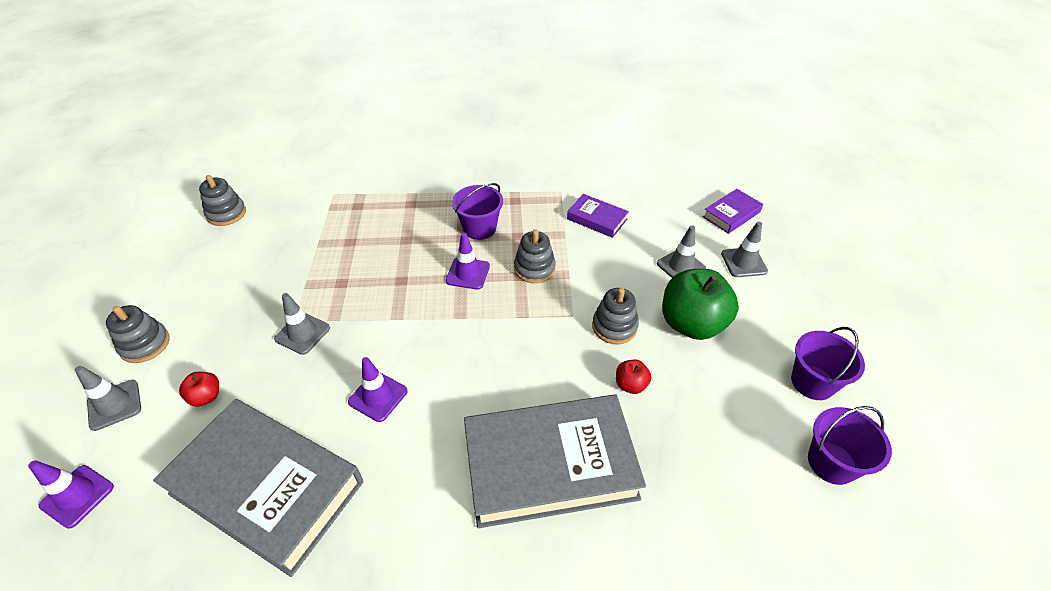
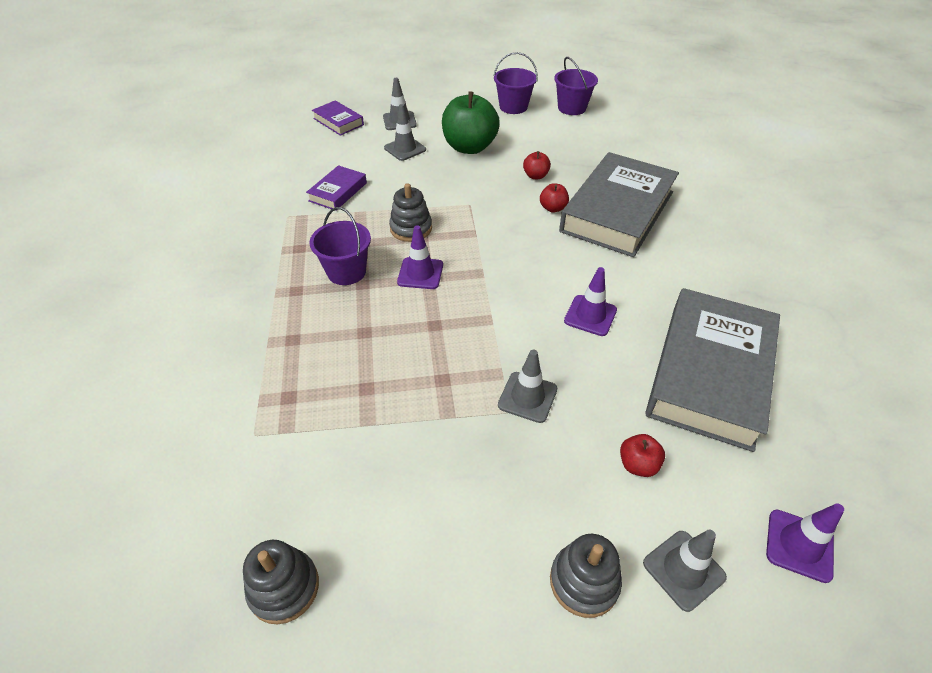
camera: 95 degrees left, 0 degrees up
grey book [464,395,646,528] -> grey book turned 45 degrees clockwise [559,152,679,257]
grey stacking toy [592,288,639,344] -> none
none -> red apple [540,183,569,213]

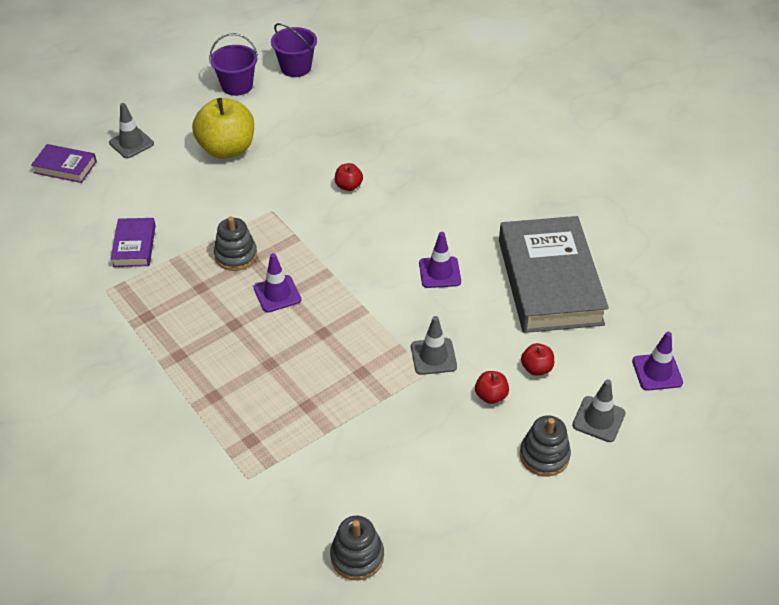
camera: 30 degrees left, 0 degrees up
purple bucket [309,207,371,285] -> none
grey traffic cone [384,104,426,161] -> none
green apple [442,92,500,154] -> yellow apple [192,98,254,159]
red apple [523,151,551,179] -> red apple moved to [475,371,509,404]
grey book [559,152,679,257] -> none

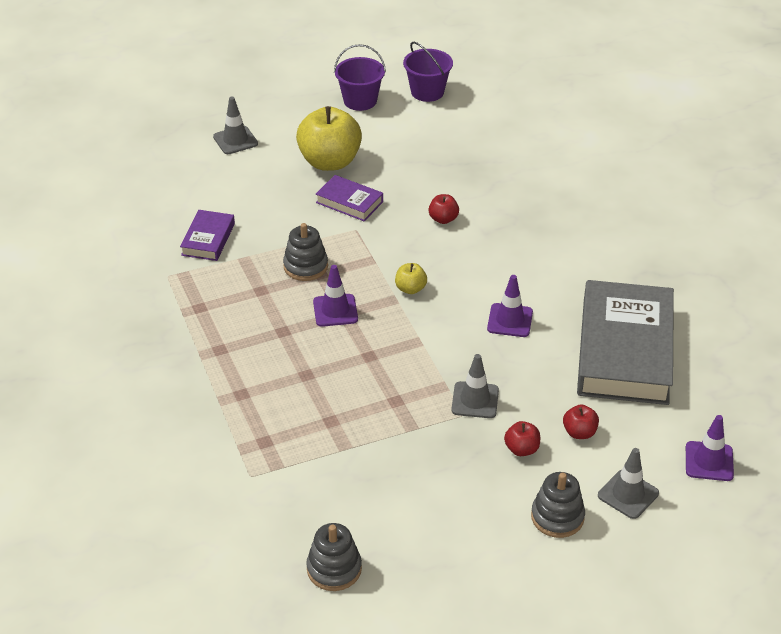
camera: 15 degrees right, 5 degrees down
purple book [31,144,97,183] -> purple book moved to [316,175,383,221]
none -> yellow apple [395,263,427,294]

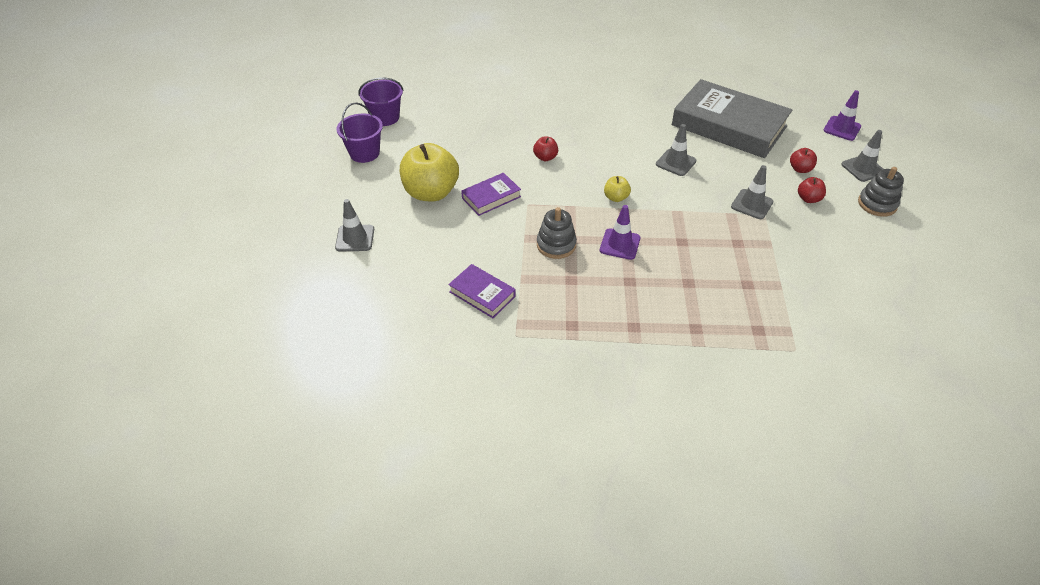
camera: 65 degrees left, 5 degrees up
grey stacking toy [306,523,362,591] -> none
purple traffic cone [487,275,533,337] -> grey traffic cone [656,124,696,176]

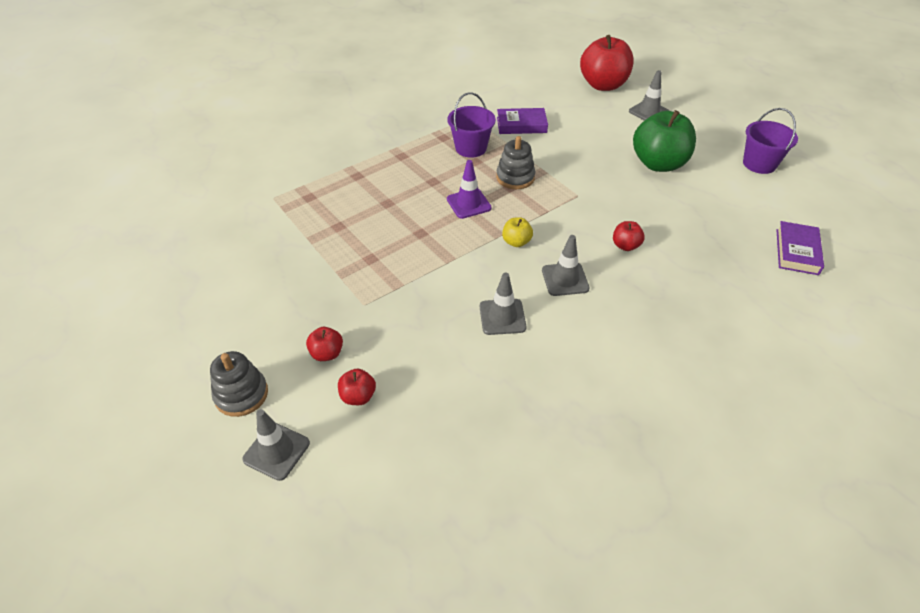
camera: 140 degrees right, 0 degrees up
purple bucket [359,77,404,126] -> purple bucket moved to [447,92,496,158]
yellow apple [400,143,459,201] -> green apple [633,110,696,172]
purple book [461,173,521,216] -> purple book moved to [777,221,824,275]
grey book [672,79,792,158] -> none
grey traffic cone [731,165,773,219] -> grey traffic cone moved to [542,235,589,296]
purple traffic cone [823,90,861,141] -> none
none -> red apple [580,35,634,91]

